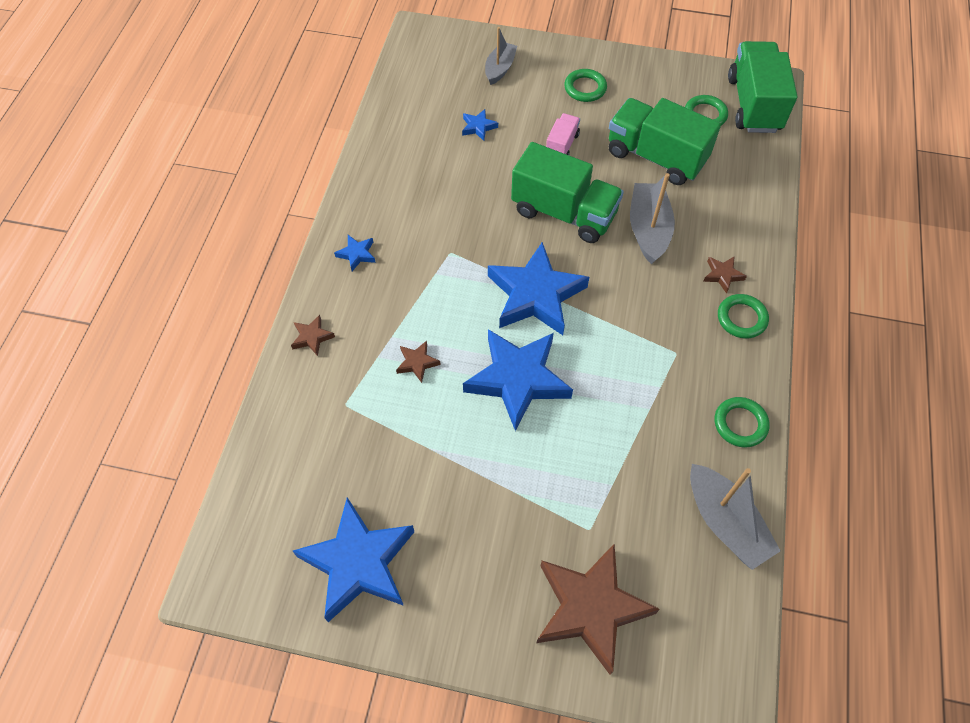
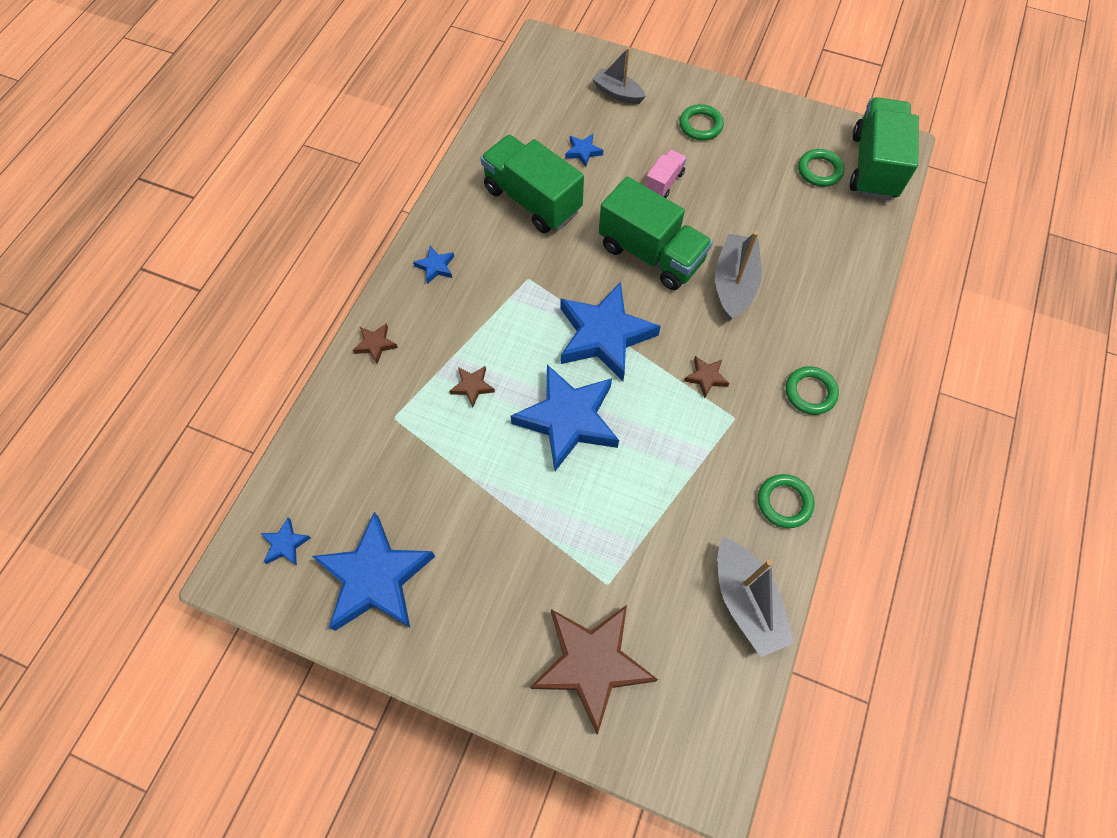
camera: 10 degrees right, 5 degrees up
grey boat [485,27,517,85] -> grey boat turned 90 degrees counterclockwise [592,48,646,104]
green truck [609,98,721,185] -> green truck moved to [480,135,584,233]
brown star [703,257,747,294] -> brown star moved to [684,356,730,398]
none -> blue star [261,518,311,566]

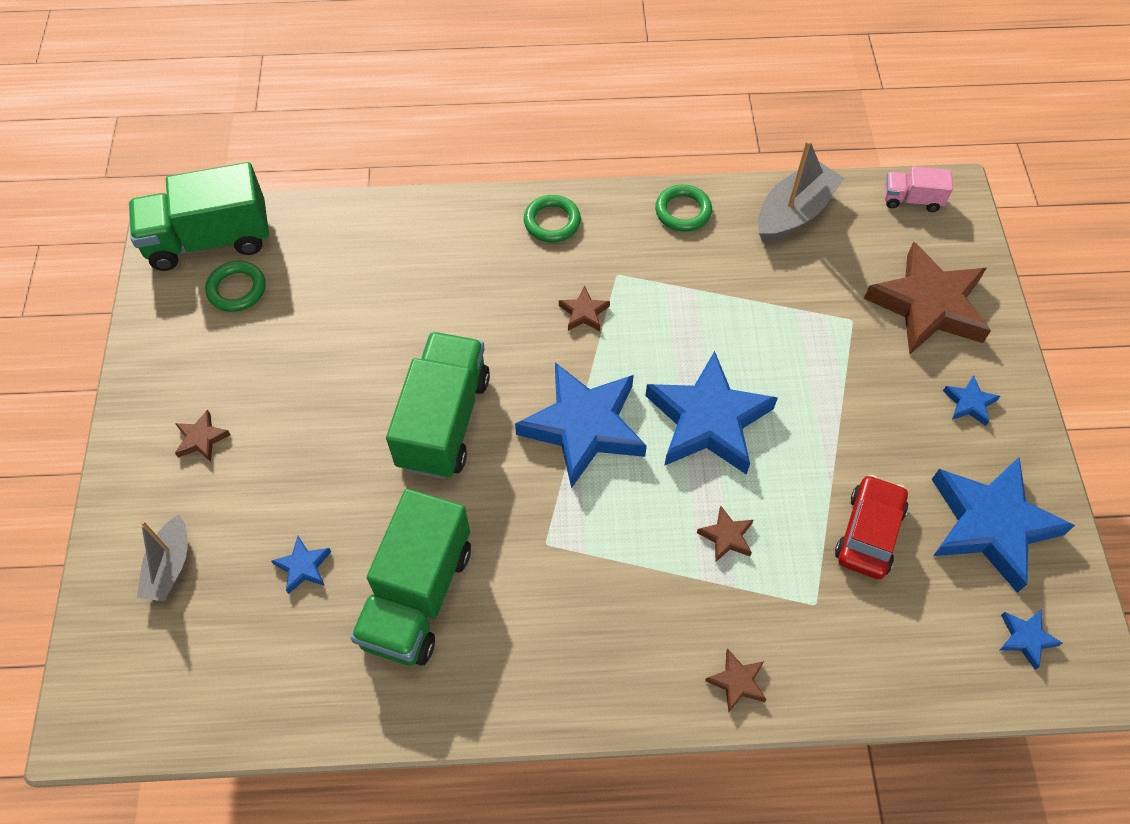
camera: 115 degrees left, 5 degrees down
blue star [413,246,454,284] -> blue star moved to [943,375,1000,426]
pink truck [645,150,687,198] -> pink truck moved to [884,167,953,212]
green ring [679,104,724,140] -> brown star [175,410,231,462]
grey boat [715,231,762,321] -> none
none -> red car [835,475,908,579]

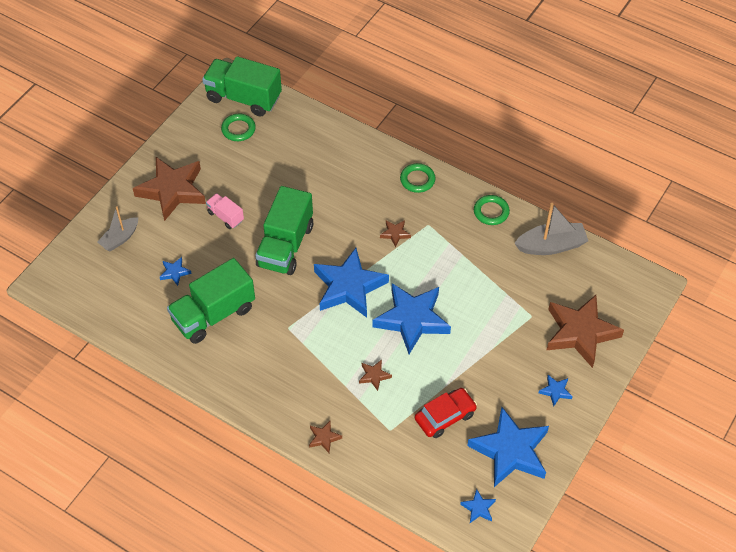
camera: 35 degrees right, 5 degrees down
brown star [175,410,231,462] -> brown star [133,157,206,221], size x2.39
green truck [386,332,490,479] -> green truck turned 150 degrees clockwise [255,186,313,275]
pink truck [884,167,953,212] -> pink truck moved to [206,193,244,229]

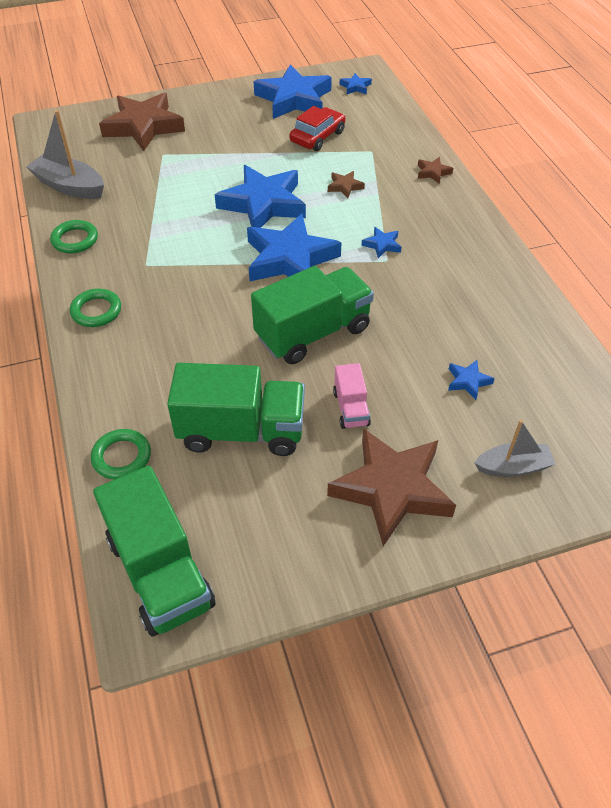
camera: 140 degrees left, 5 degrees down
green truck [167,258,255,344] -> green truck moved to [167,363,305,456]
green ring [221,114,256,141] -> green ring moved to [91,429,151,480]
brown star [380,220,411,247] -> none
red car [415,388,477,438] -> red car turned 120 degrees clockwise [290,106,345,151]
blue star [539,375,573,406] -> blue star moved to [361,227,401,258]

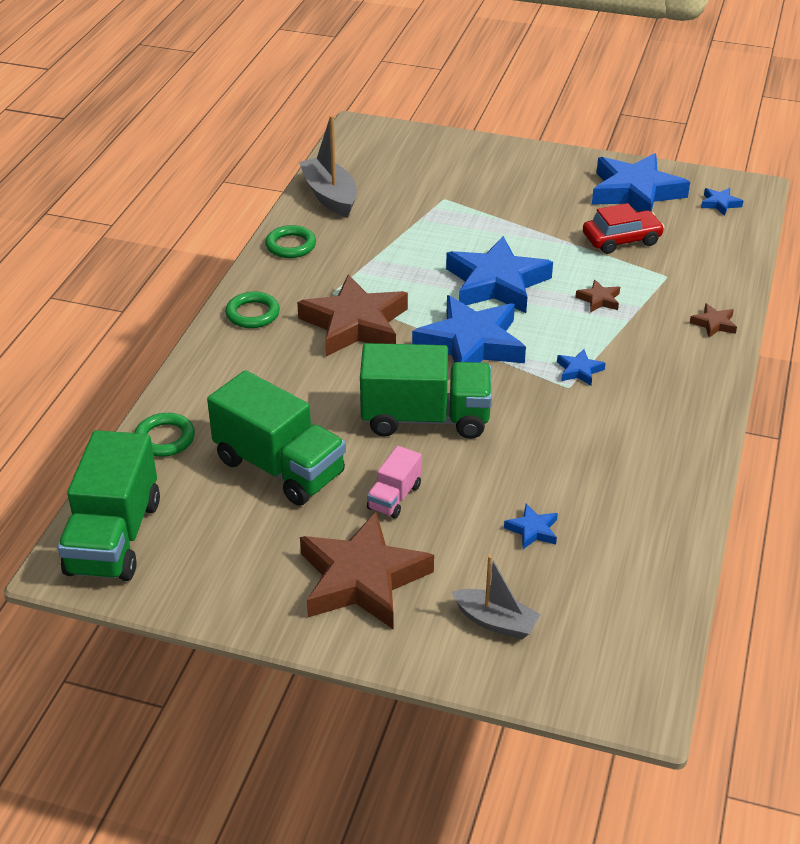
camera: 35 degrees right, 10 degrees down
brown star [99,93,185,151] -> brown star moved to [297,274,408,357]

